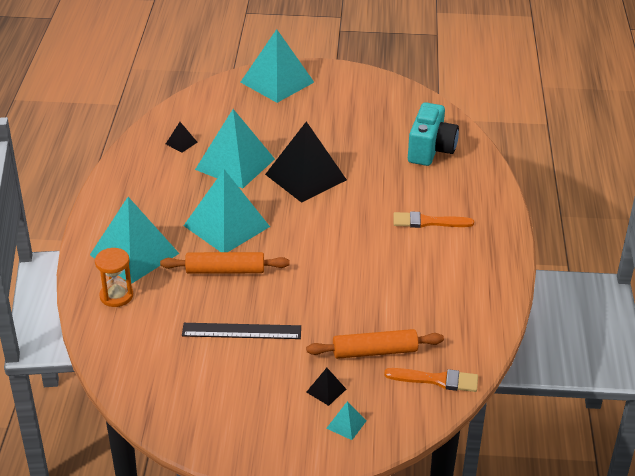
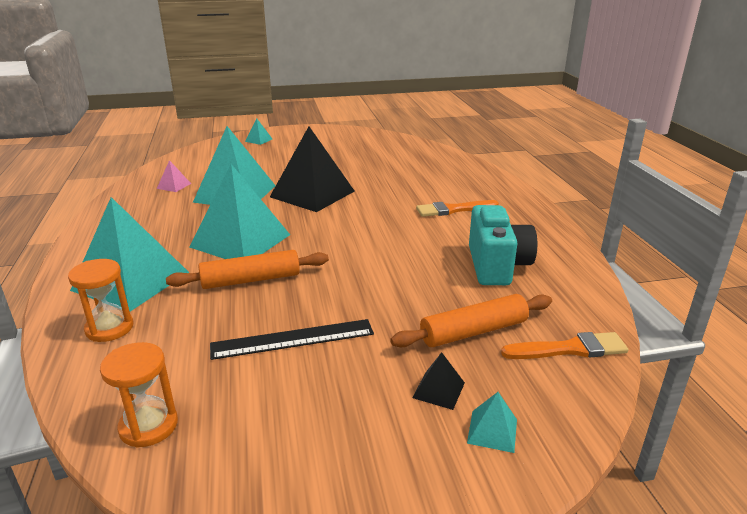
camera: 15 degrees left, 10 degrees down
black pyramid [166,122,197,152] -> pink pyramid [157,160,191,192]
turquoise pyramid [240,29,314,103] -> turquoise pyramid [245,118,272,145], size x0.40
turquoise camera [408,102,459,166] -> turquoise camera moved to [469,205,537,285]
none -> orange hourglass [100,342,178,448]

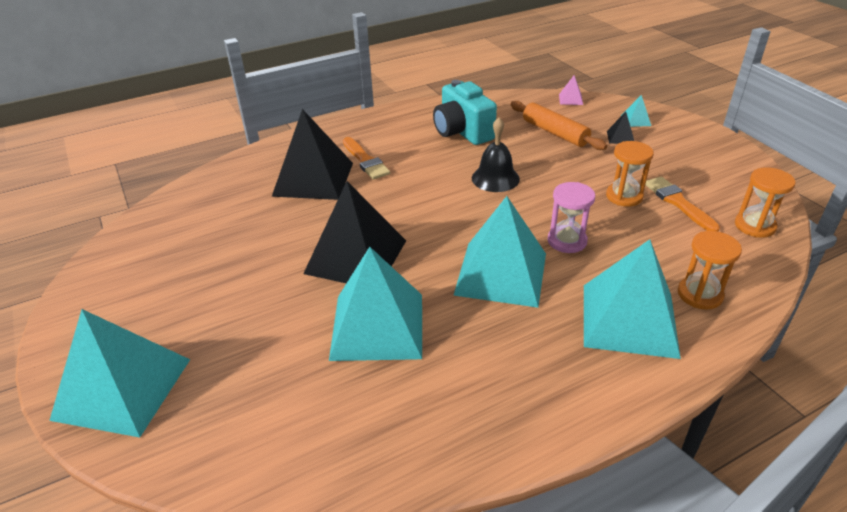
camera: 105 degrees left, 10 degrees up
pink pyramid [157,160,191,192] -> pink pyramid moved to [559,75,583,105]
orange rolling pin [166,250,329,289] -> pink hourglass [547,182,595,253]
black ruler [210,319,374,360] -> orange hourglass [606,141,654,207]
turquoise pyramid [245,118,272,145] -> turquoise pyramid [49,309,190,437], size x2.47
turquoise camera [469,205,537,285] -> turquoise camera turned 105 degrees counterclockwise [433,80,497,145]
orange brush [501,332,629,359] -> orange brush moved to [645,177,720,232]
none -> black pyramid [272,109,353,200]
none -> black bell [472,117,520,192]

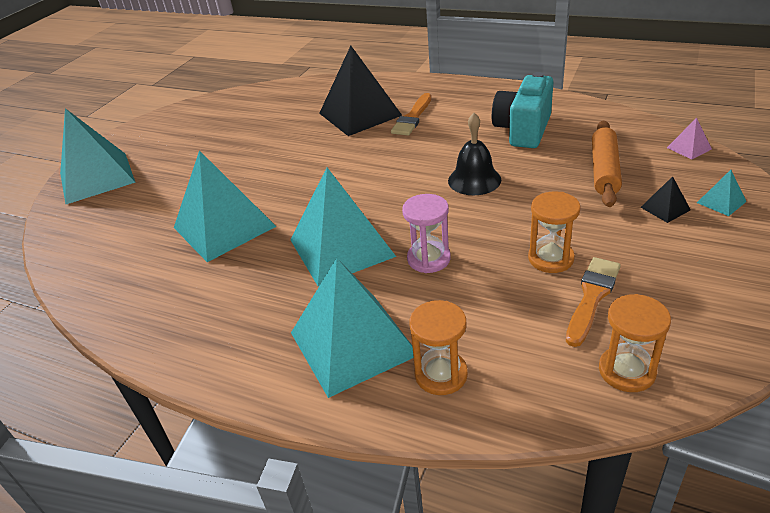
camera: 55 degrees right, 0 degrees up
black pyramid [303,181,406,283] -> none

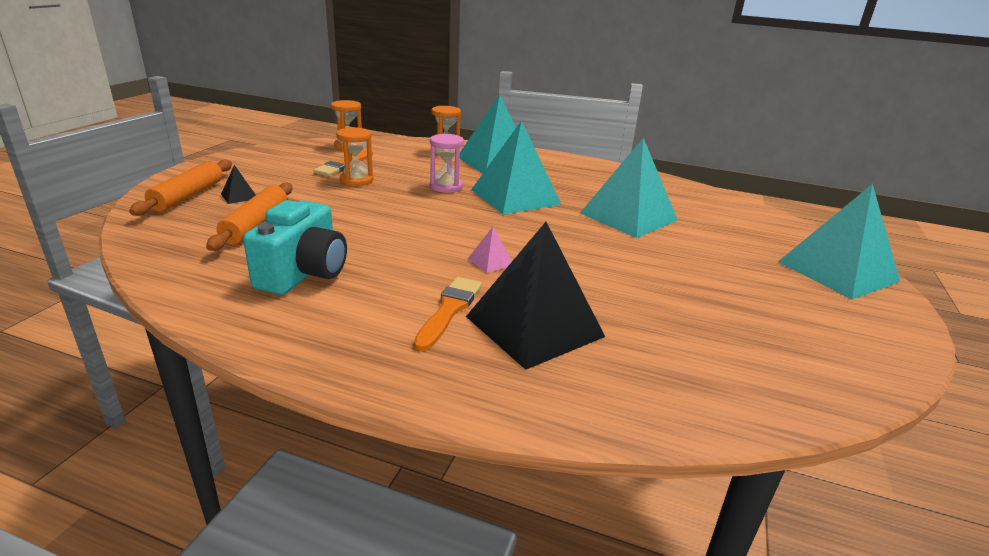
camera: 170 degrees right, 10 degrees down
black bell [448,113,501,195] -> none
pink pyramid [667,118,712,159] -> pink pyramid moved to [468,227,512,273]
turquoise pyramid [697,170,747,216] -> orange rolling pin [129,160,232,216]

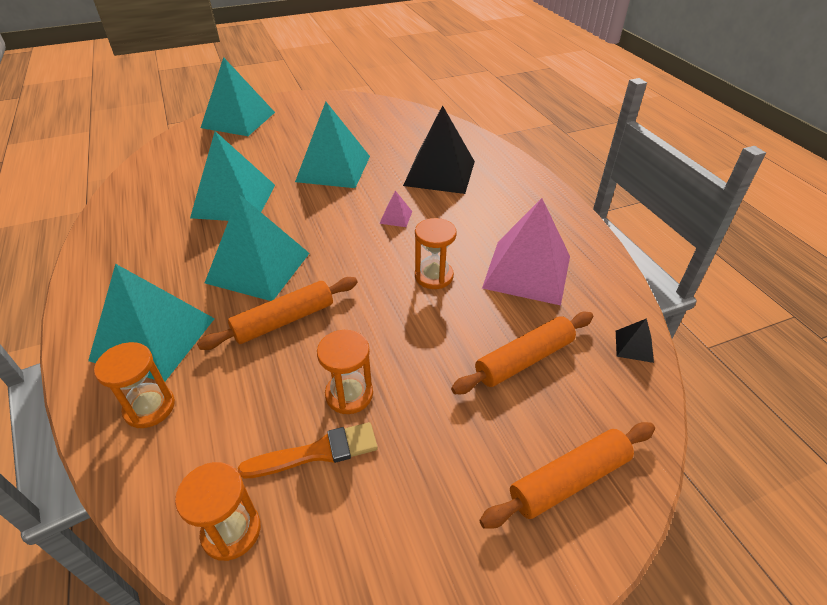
camera: 130 degrees left, 15 degrees up
black pyramid [221,165,256,204] -> black pyramid moved to [616,318,654,363]
turquoise camera [243,200,347,295] -> pink pyramid [482,198,570,305]
orange brush [414,277,482,351] -> none
pink hourglass [430,134,464,193] -> orange rolling pin [197,277,358,350]
none -> turquoise pyramid [295,102,370,188]
none -> orange hourglass [415,218,457,289]

